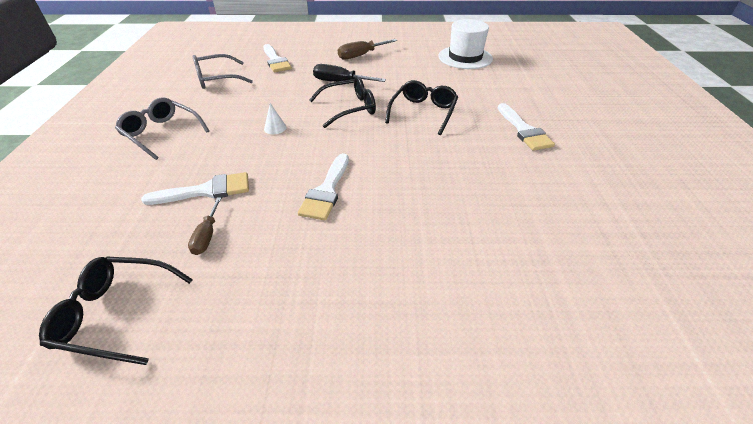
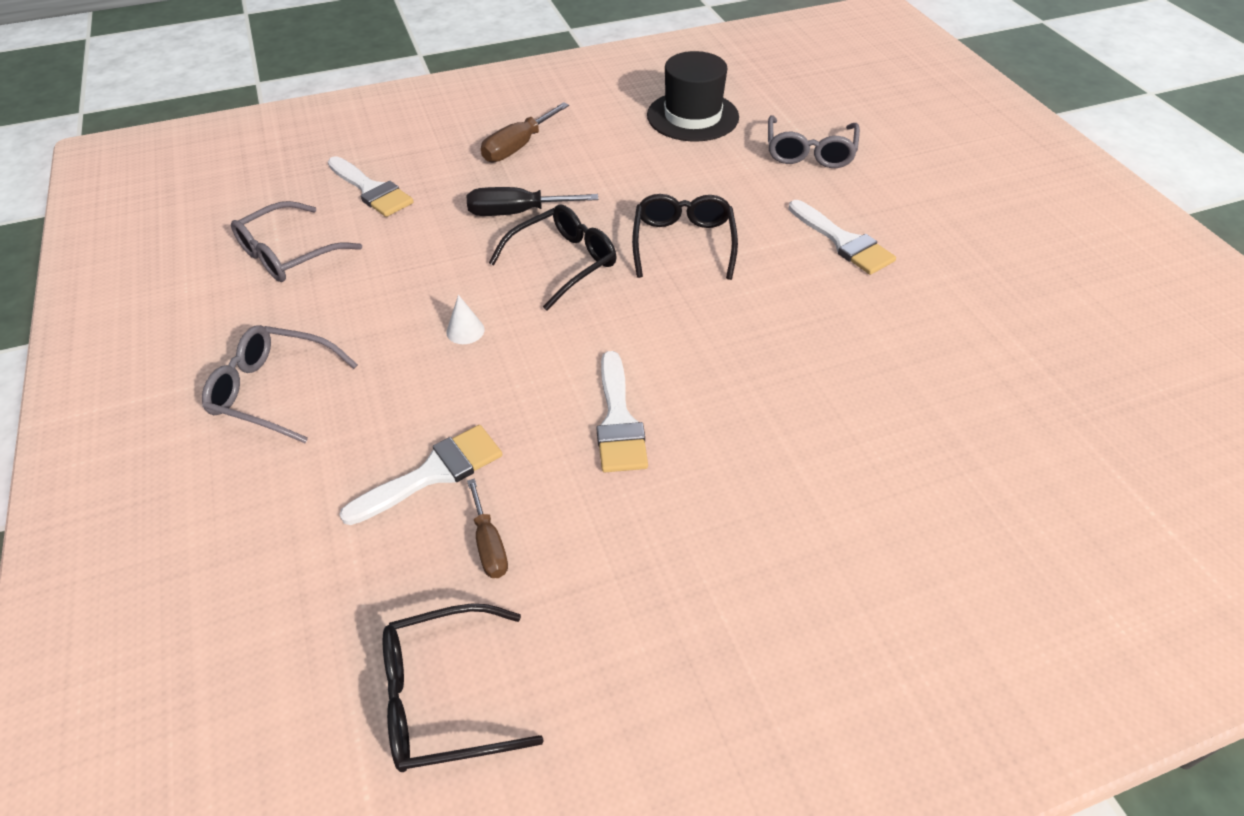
camera: 20 degrees left, 5 degrees up
white hat [438,19,493,69] -> black hat [647,51,739,142]
none -> grey glasses [768,115,860,168]

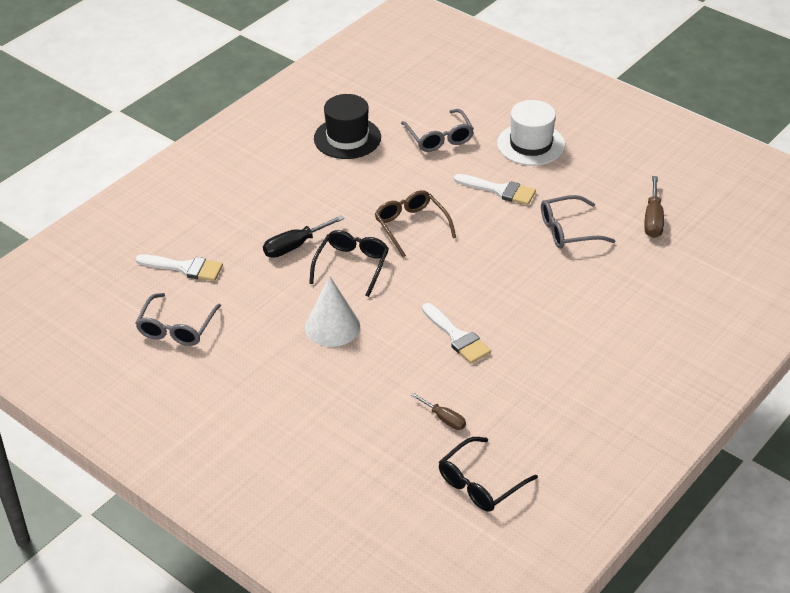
camera: 30 degrees left, 5 degrees down
grey glasses [202,325,358,443] -> grey glasses moved to [541,195,616,249]
white brush [339,425,502,525] -> none
white cone [446,295,485,344] -> white cone [305,276,360,347], size x2.25
brown screwdriver [481,102,569,162] -> brown screwdriver moved to [644,176,664,238]
black glasses [632,194,738,280] -> brown glasses [375,190,456,257]
none -> white hat [497,100,565,166]

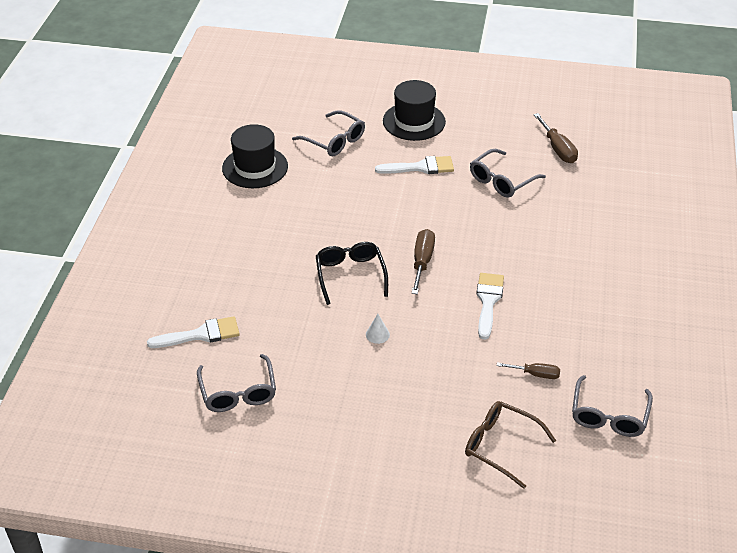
camera: 30 degrees left, 0 degrees up
black screwdriver [263,215,344,258] -> none
white cone [305,276,360,347] -> white cone [366,314,390,344], size x0.44
brown glasses [375,190,456,257] -> brown glasses moved to [465,401,556,489]
white brush [422,303,491,364] -> white brush turned 105 degrees counterclockwise [476,273,504,340]
black glasses [439,437,538,512] -> grey glasses [572,375,653,437]
white hat [497,100,565,166] -> black hat [383,80,446,141]
none -> brown screwdriver [411,229,435,294]

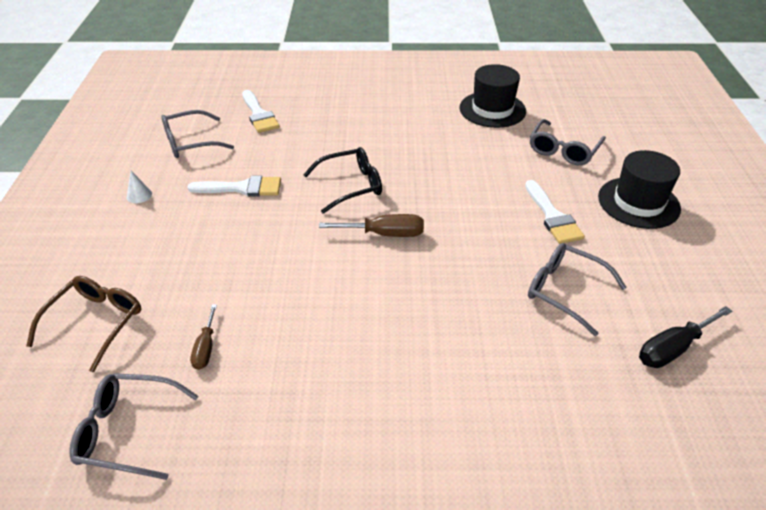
camera: 80 degrees right, 0 degrees up
white cone [366,314,390,344] -> white cone moved to [127,171,152,203]
white brush [476,273,504,340] -> white brush moved to [188,176,281,197]
brown screwdriver [534,113,578,163] -> black screwdriver [639,306,732,368]

